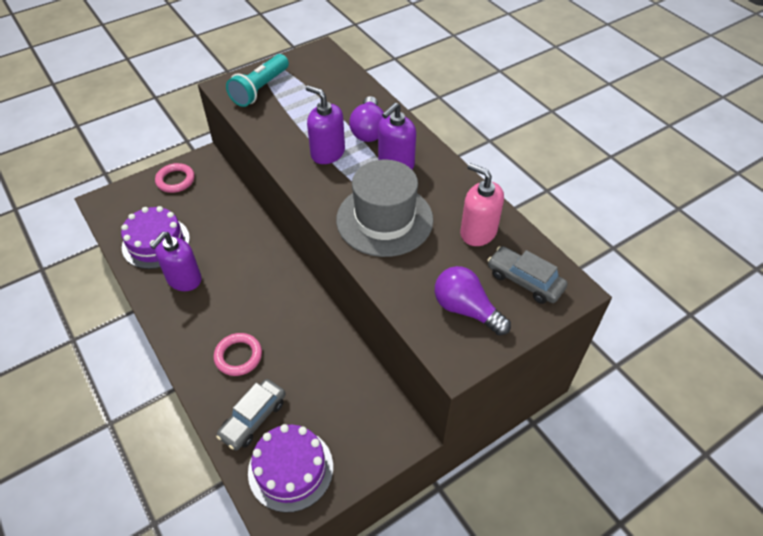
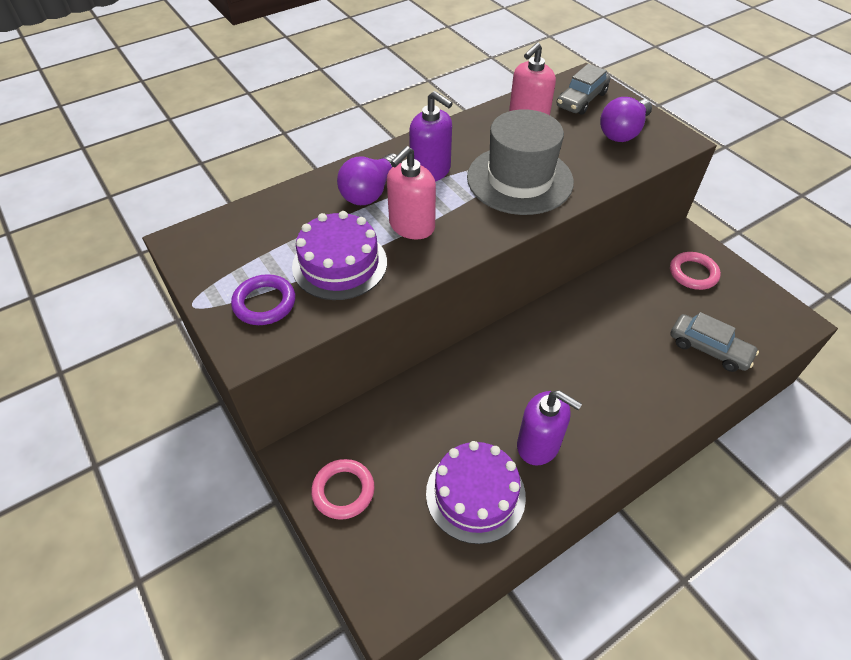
camera: 90 degrees left, 0 degrees up
pink ring [214,333,262,376] -> pink ring moved to [670,252,721,290]
turquoise flashlight [226,54,289,107] -> purple ring [231,274,295,325]
purple cake [248,424,333,513] -> purple cake moved to [292,211,387,300]
purple soap dispenser [306,85,345,164] -> pink soap dispenser [387,146,436,239]
purple light bulb [349,96,384,142] -> purple light bulb turned 120 degrees clockwise [337,153,402,205]

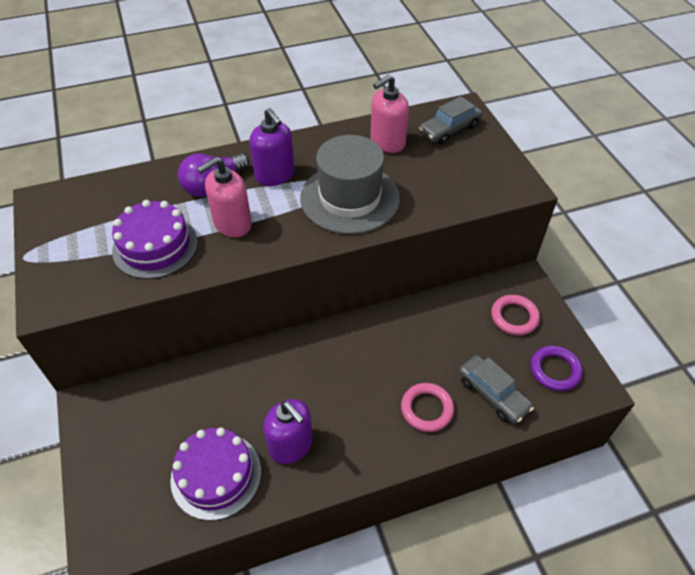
camera: 15 degrees right, 0 degrees up
purple ring [231,274,295,325] -> purple ring moved to [531,346,583,391]
pink ring [311,459,375,520] -> pink ring moved to [401,383,454,432]
purple light bulb [600,97,652,142] -> none

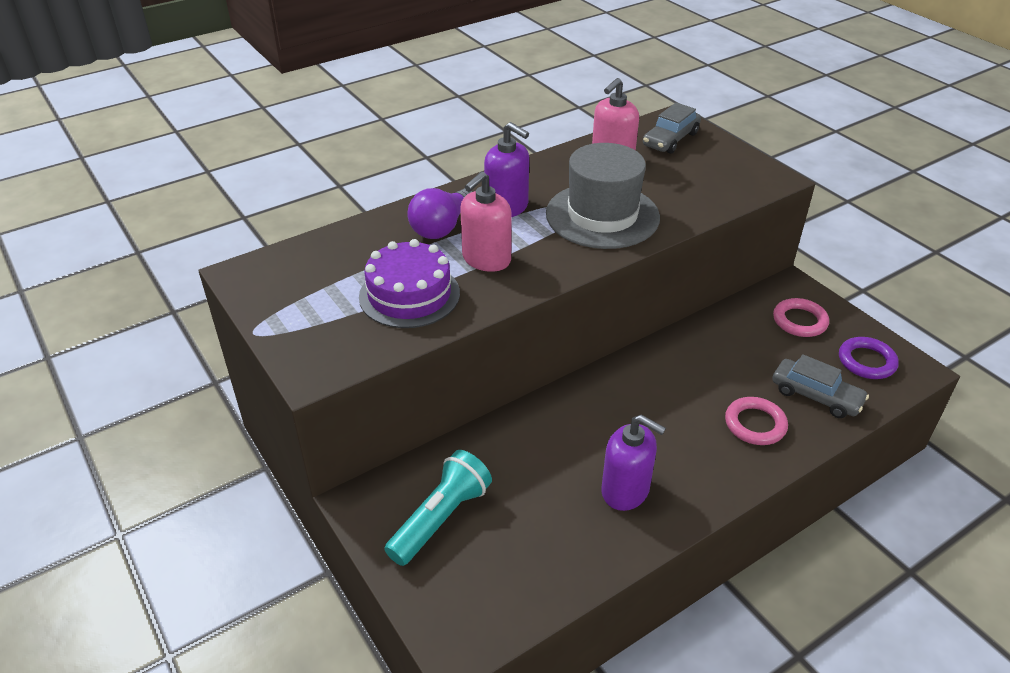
camera: 15 degrees left, 10 degrees down
purple cake [170,428,261,521] -> none
none -> turquoise flashlight [384,450,492,566]

